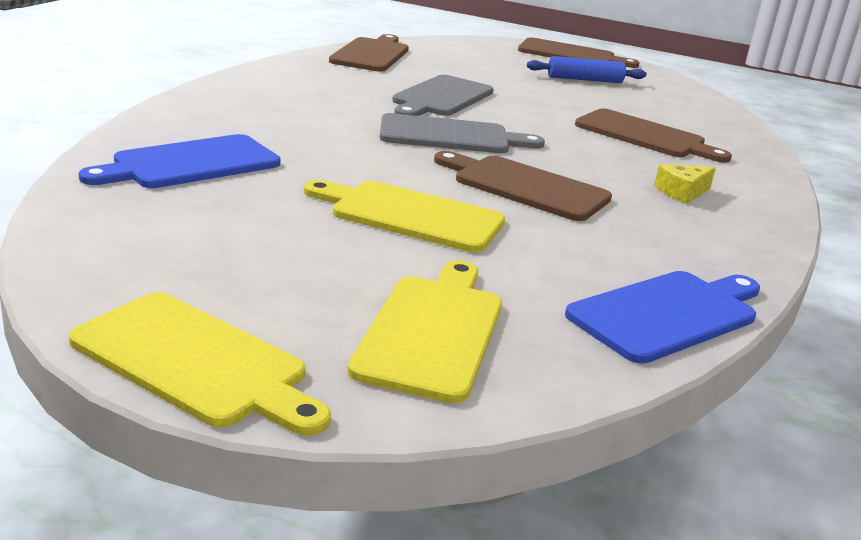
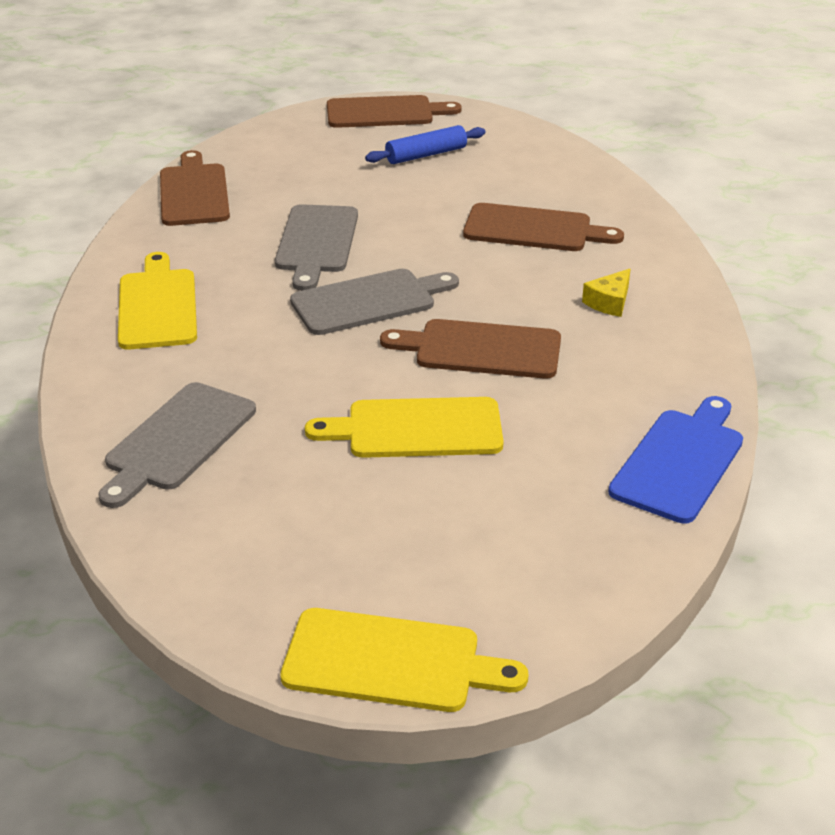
camera: 20 degrees left, 10 degrees up
blue cutting board [79,134,281,188] -> grey cutting board [98,382,256,508]
yellow cutting board [348,260,502,403] -> yellow cutting board moved to [118,252,197,349]

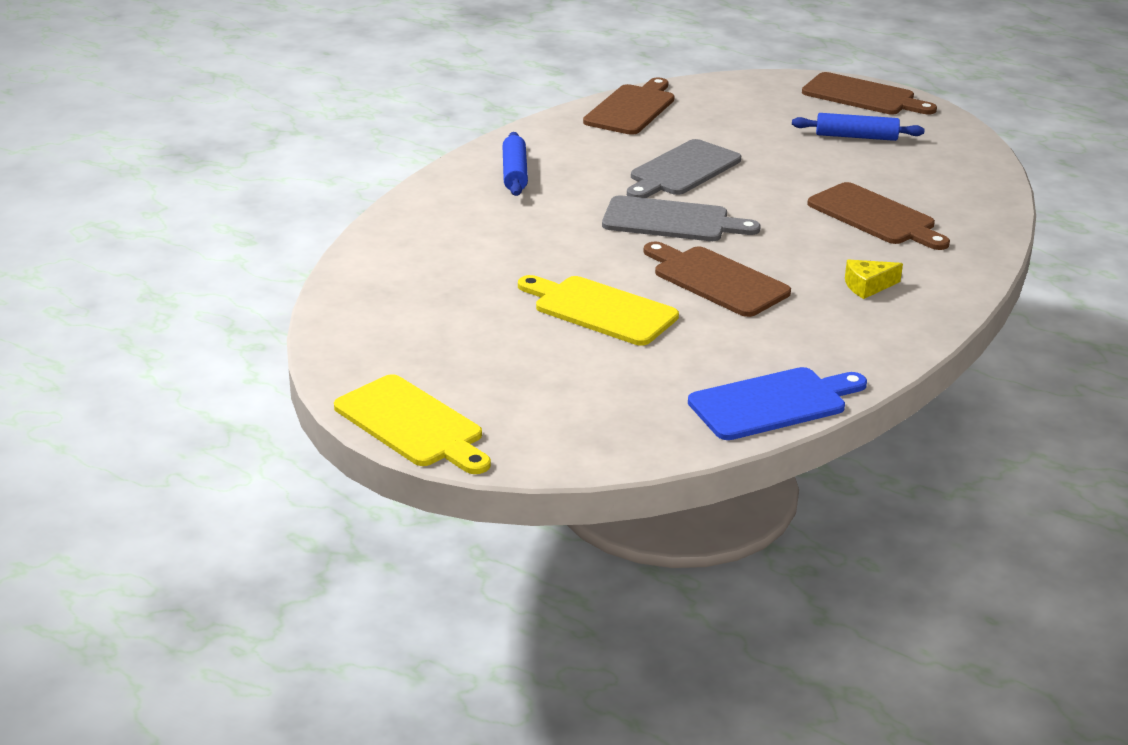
camera: 35 degrees right, 5 degrees down
grey cutting board [98,382,256,508] -> none
yellow cutting board [118,252,197,349] -> blue rolling pin [503,132,528,196]

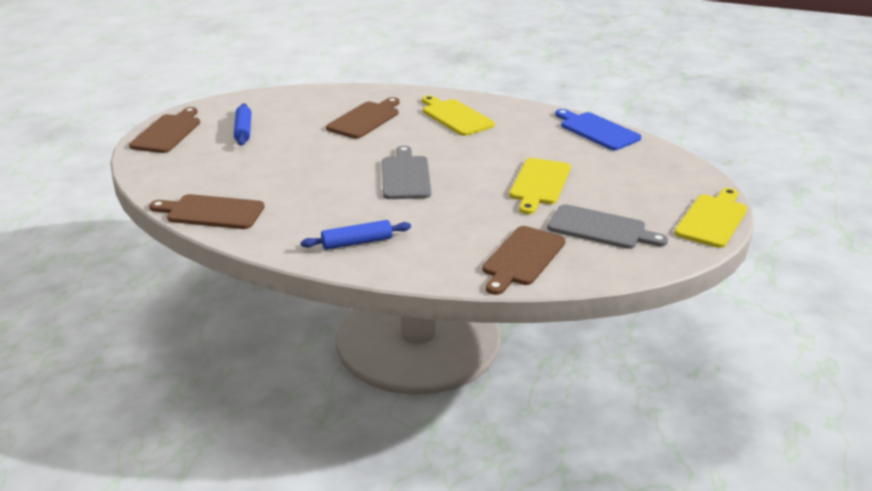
camera: 105 degrees left, 0 degrees up
grey cutting board [627,139,741,198] -> grey cutting board moved to [547,204,668,249]
brown cutting board [643,241,791,317] -> brown cutting board moved to [482,226,566,295]
yellow cheese [845,260,903,299] -> yellow cutting board [422,95,495,136]

